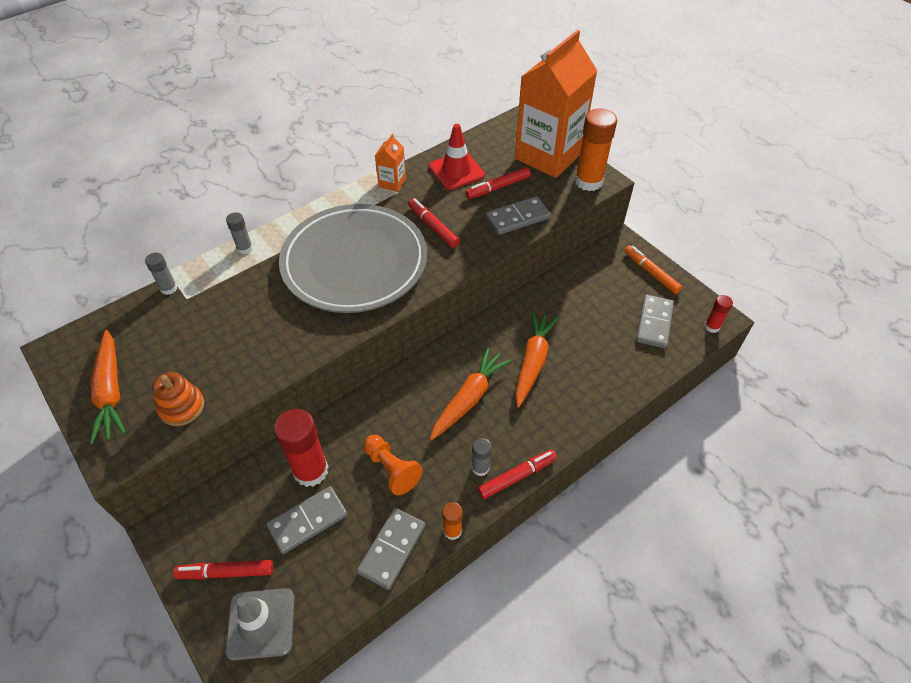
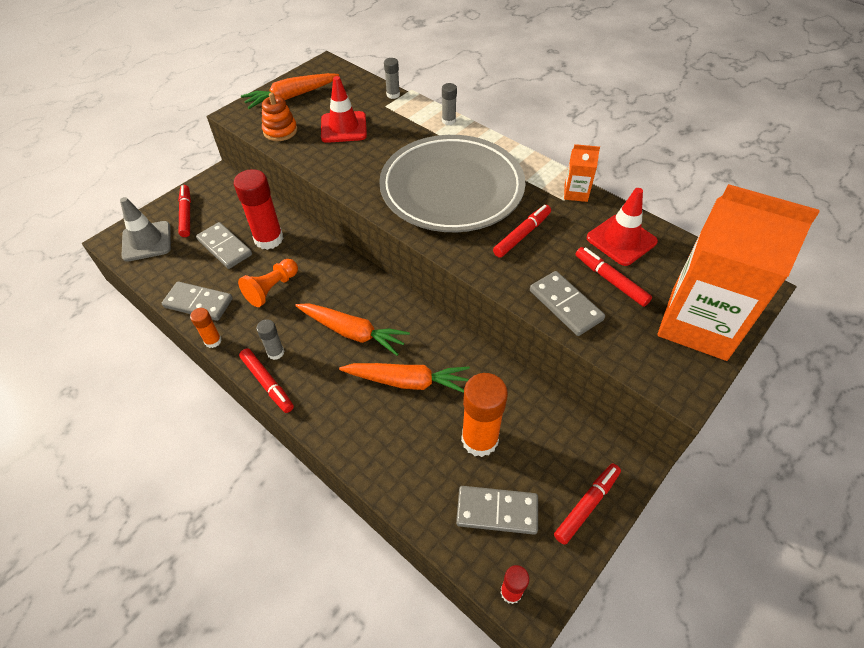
camera: 80 degrees right, 0 degrees up
orange glue stick [574,109,617,191] -> orange glue stick moved to [461,373,508,457]
orange marker [625,245,682,294] -> red marker [554,464,621,545]
none -> red traffic cone [321,76,367,143]

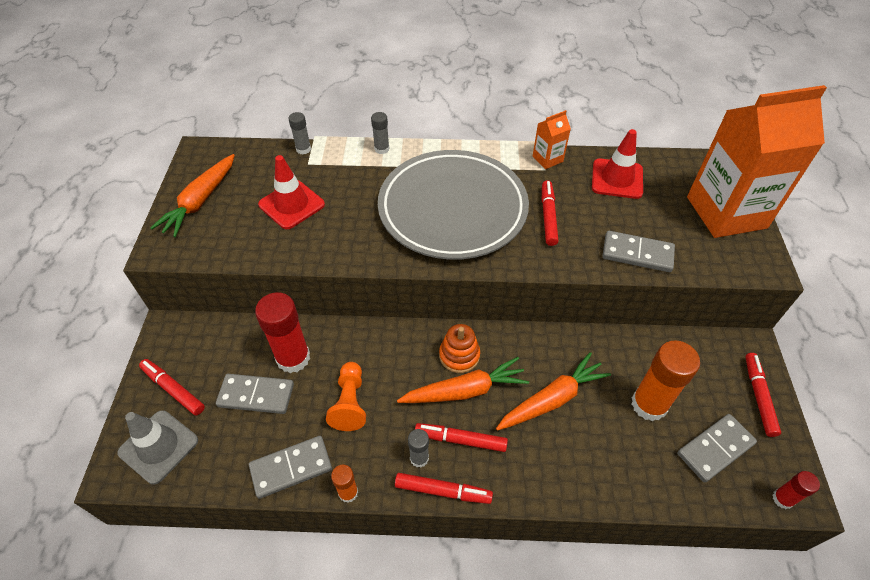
camera: 40 degrees left, 0 degrees up
orange stacking toy [262,92,297,141] -> orange stacking toy moved to [439,324,480,373]
red marker [575,247,652,307] -> red marker moved to [415,423,508,452]

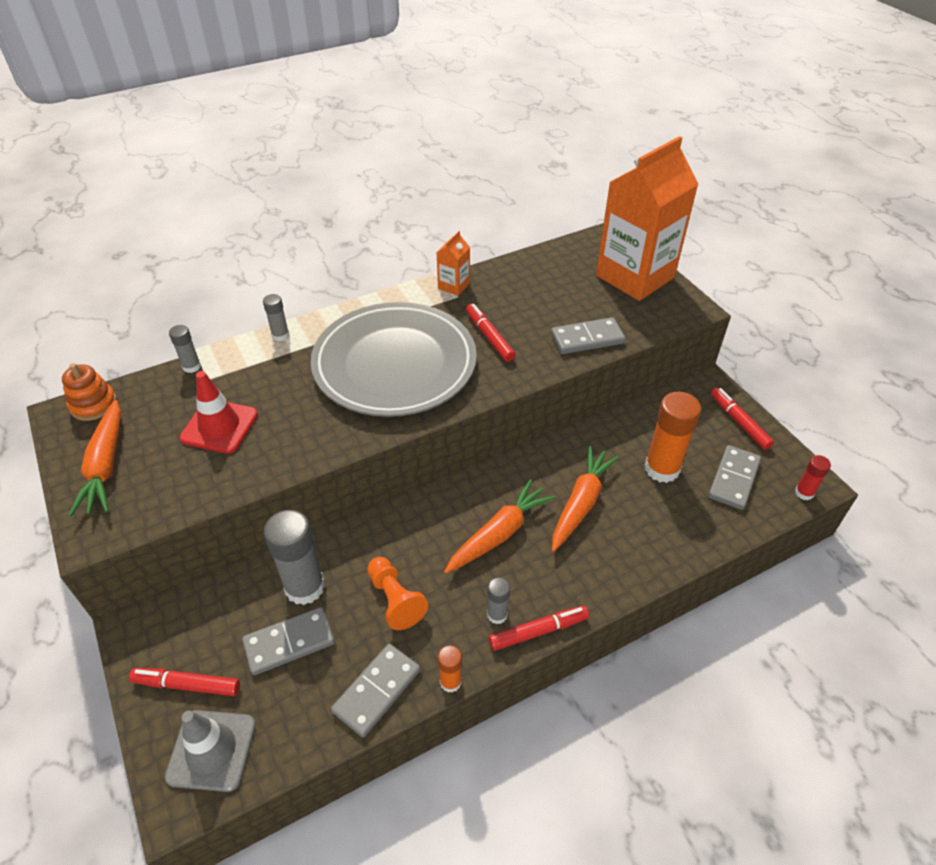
camera: 30 degrees left, 5 degrees down
red glue stick [255,292,310,373] -> grey glue stick [264,510,325,605]
red marker [415,423,508,452] -> none
orange stacking toy [439,324,480,373] -> orange stacking toy moved to [62,363,117,421]
red traffic cone [592,129,643,199] -> none

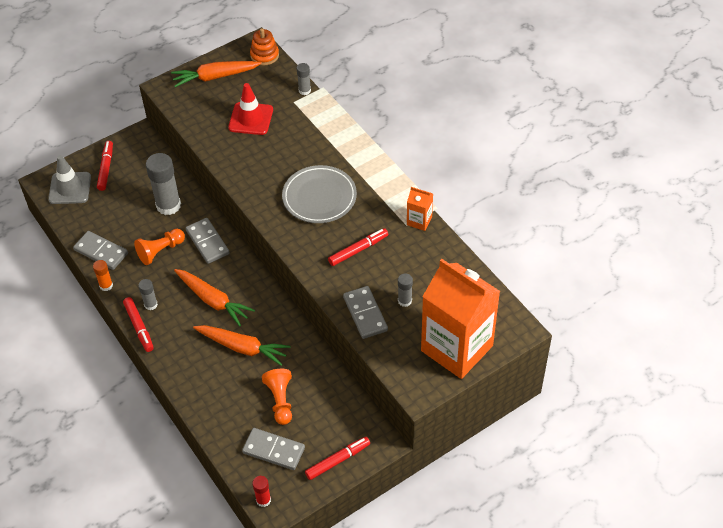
camera: 85 degrees right, 5 degrees up
grey domino [242,607,335,675] -> grey domino moved to [186,218,230,264]
grey glue stick [263,294,289,341] -> grey glue stick moved to [398,274,413,307]
grey plate [311,302,477,417] -> grey plate [282,165,357,223], size x0.62
orange glue stick [645,392,701,483] -> orange pawn [262,369,292,425]

